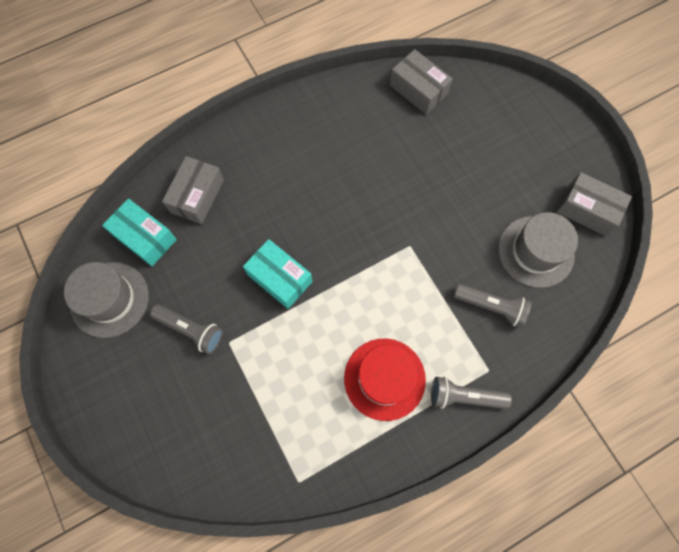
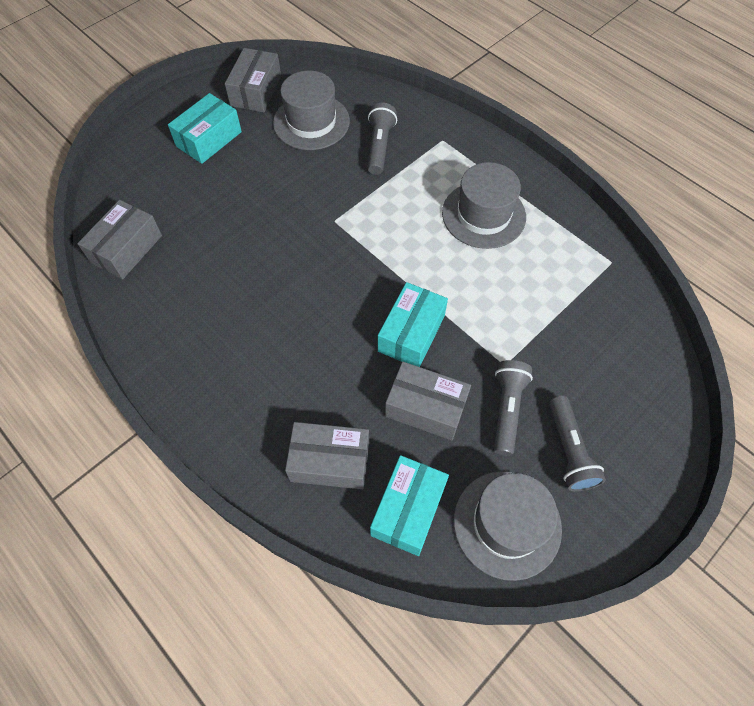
camera: 105 degrees left, 10 degrees down
red hat [344,339,426,421] -> grey hat [442,162,526,249]
grey flashlight [431,376,512,409] -> grey flashlight moved to [549,395,606,491]
none -> turquoise box [168,93,242,164]
none -> grey box [385,362,471,440]

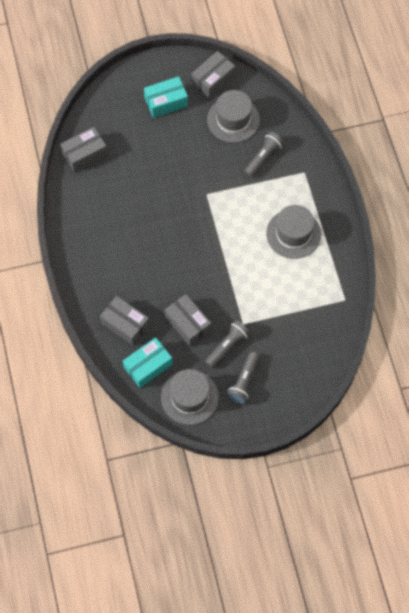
camera: 30 degrees right, 5 degrees up
turquoise box [378,282,448,367] -> none

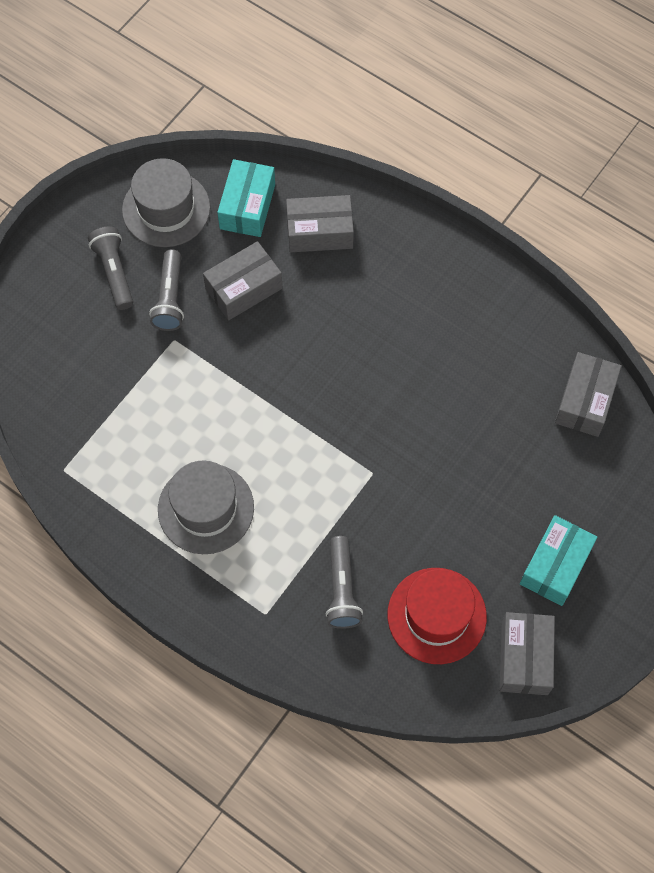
camera: 140 degrees right, 0 degrees up
grey box [165,294,211,346] -> grey box turned 45 degrees counterclockwise [203,241,283,320]
grey hat [207,90,260,143] -> red hat [387,568,487,664]

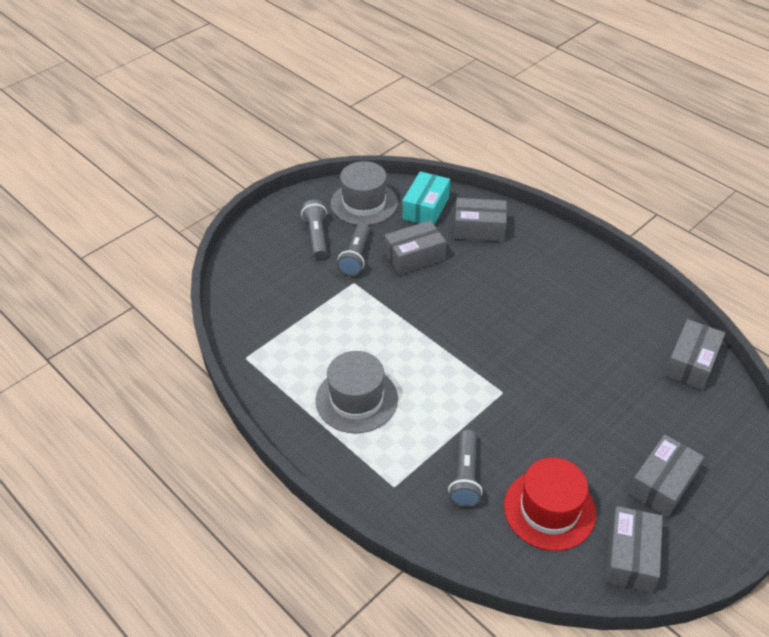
camera: 10 degrees right, 20 degrees down
turquoise box [520,515,598,606] -> grey box [628,434,704,518]

